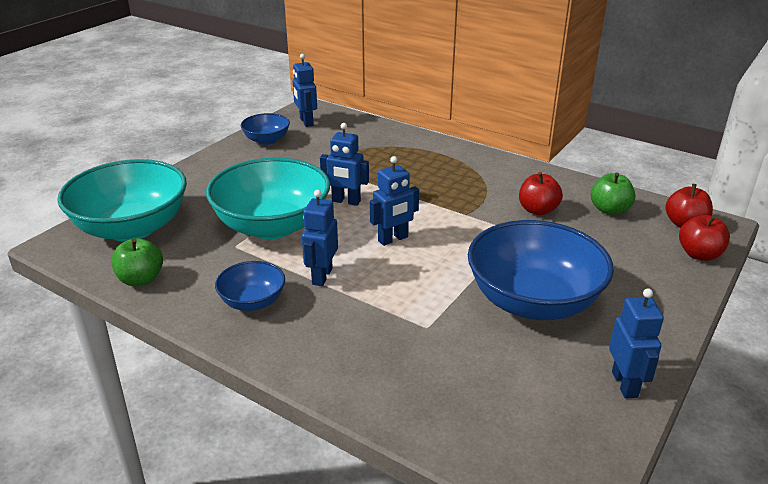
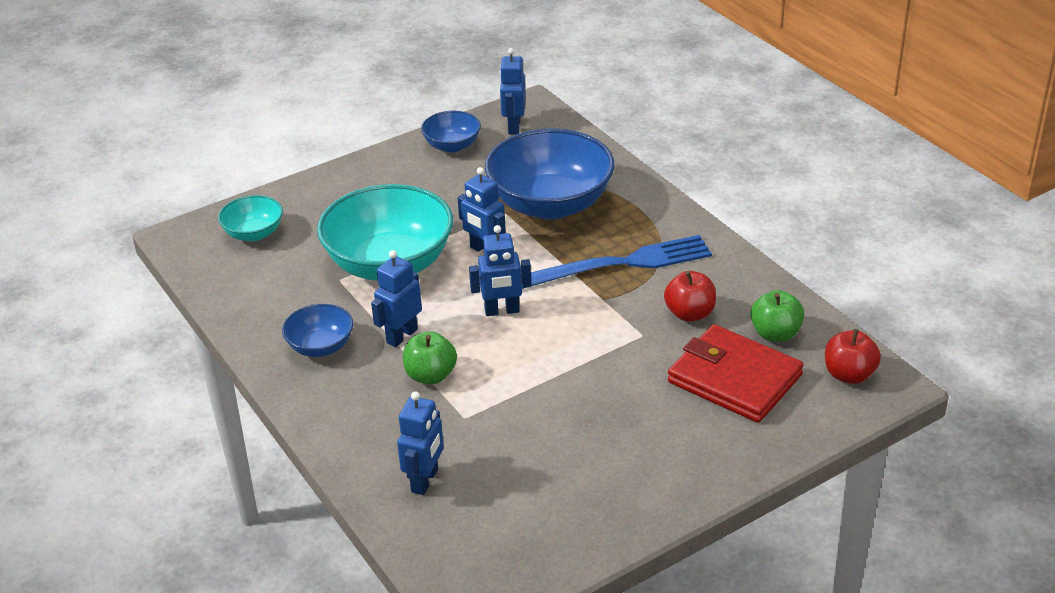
camera: 25 degrees right, 5 degrees up
turquoise bowl [57,159,187,242] -> turquoise bowl [218,195,283,241], size x0.50
green apple [111,238,163,286] -> green apple moved to [403,331,457,384]
blue bowl [468,220,614,320] -> blue bowl moved to [485,129,614,220]
blue robot [609,288,664,398] -> blue robot moved to [397,391,444,495]
red apple [679,215,730,261] -> none
none -> blue fork [521,235,712,289]
none -> red wallet [668,324,804,423]

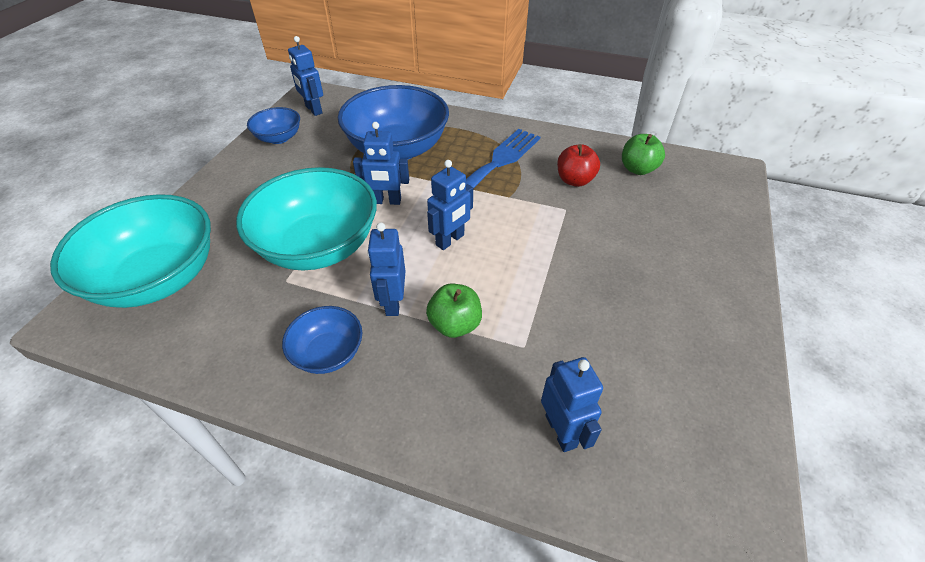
camera: 40 degrees left, 10 degrees up
turquoise bowl [218,195,283,241] -> turquoise bowl [50,194,211,308], size x2.02
red wallet [668,324,804,423] -> none
red apple [825,329,881,384] -> none

